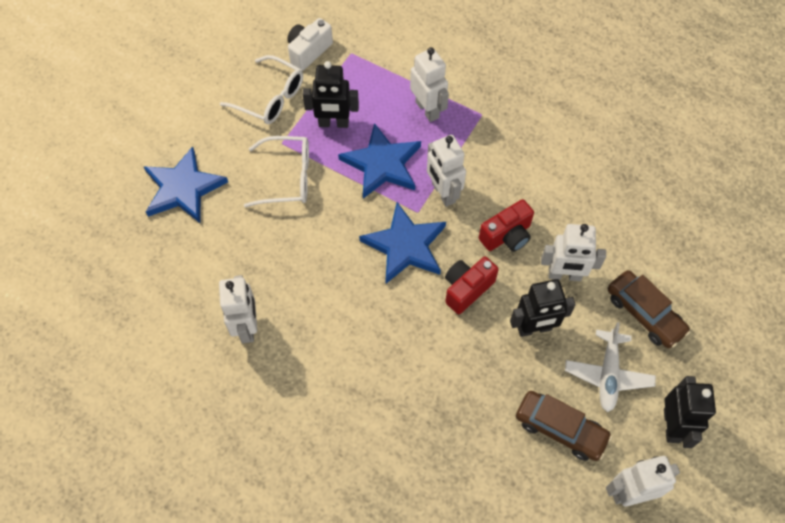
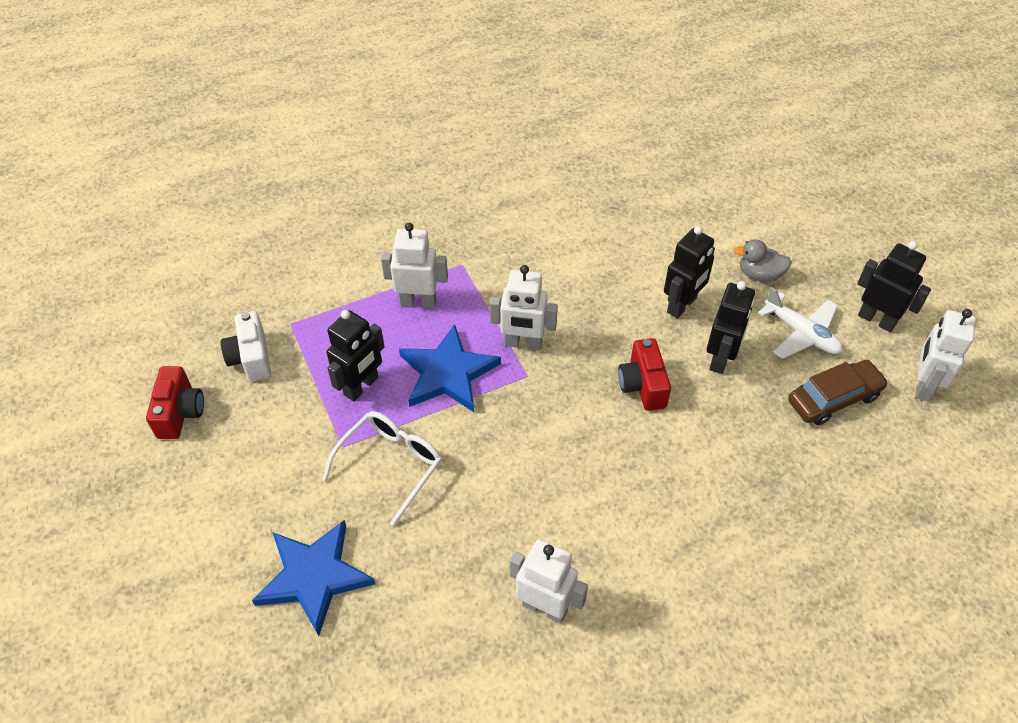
camera: 55 degrees left, 10 degrees down
white glasses [220,55,303,124] -> none
blue star [359,202,446,284] -> none
red camera [479,199,534,252] -> red camera moved to [146,366,204,439]
white robot [541,224,606,281] -> black robot [664,226,715,319]
brown car [608,270,691,348] -> grey duck [734,239,792,282]

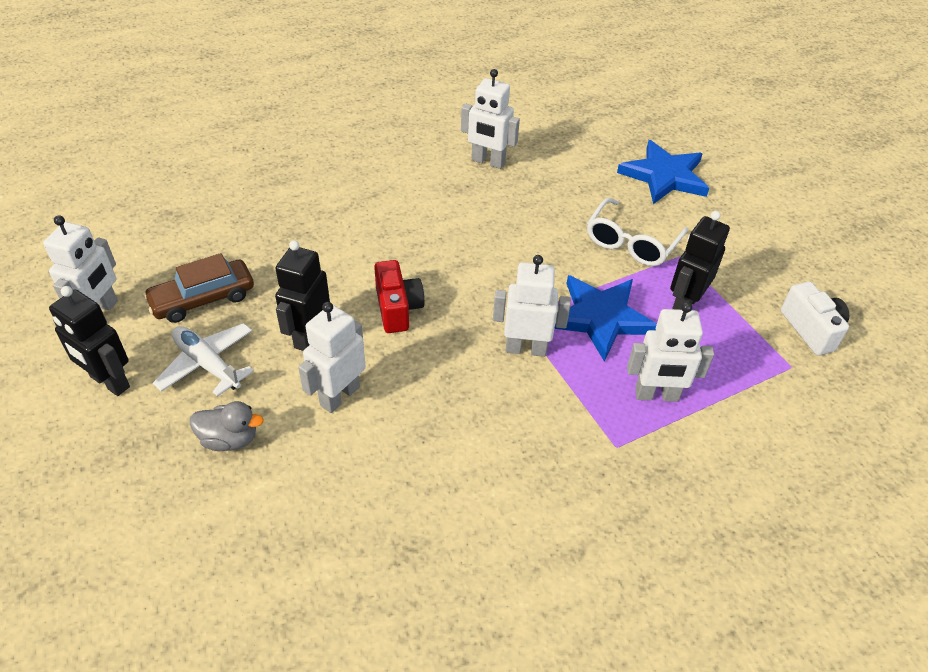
camera: 175 degrees right, 5 degrees down
red camera [146,366,204,439] -> none
black robot [664,226,715,319] -> white robot [298,302,366,413]

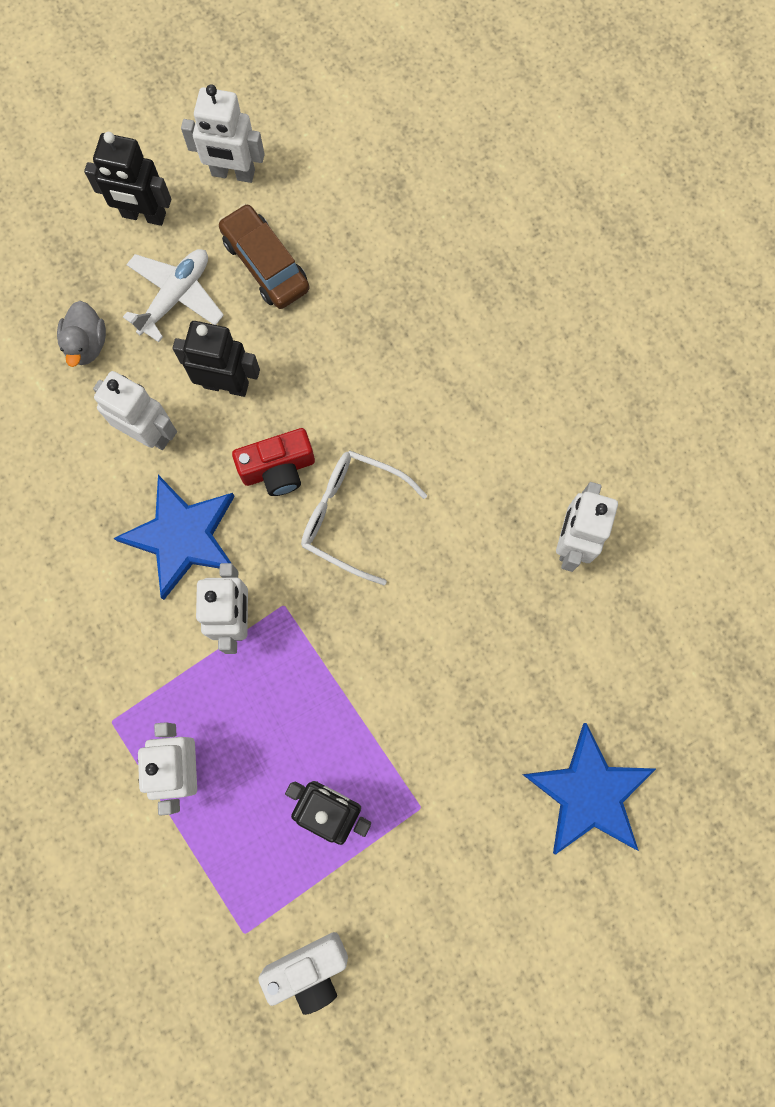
camera: 85 degrees right, 30 degrees up
black robot [49,286,130,396] -> black robot turned 105 degrees counterclockwise [84,132,171,226]
blue star [554,275,657,362] -> blue star moved to [114,475,235,600]
white glasses [587,198,688,266] -> white glasses moved to [301,450,427,585]

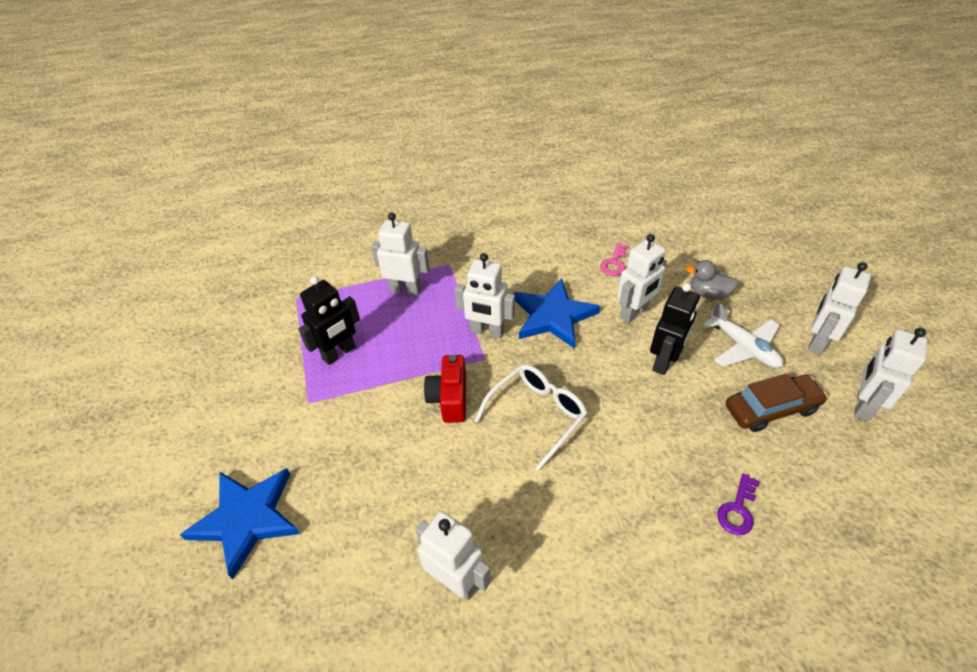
camera: 110 degrees right, 30 degrees down
black robot [84,132,171,226] -> white robot [808,262,871,355]
red camera [232,428,315,496] -> red camera moved to [424,355,466,423]
white camera [258,932,348,1015] -> none
none -> pink key [600,243,629,276]
none -> purple key [717,474,760,535]

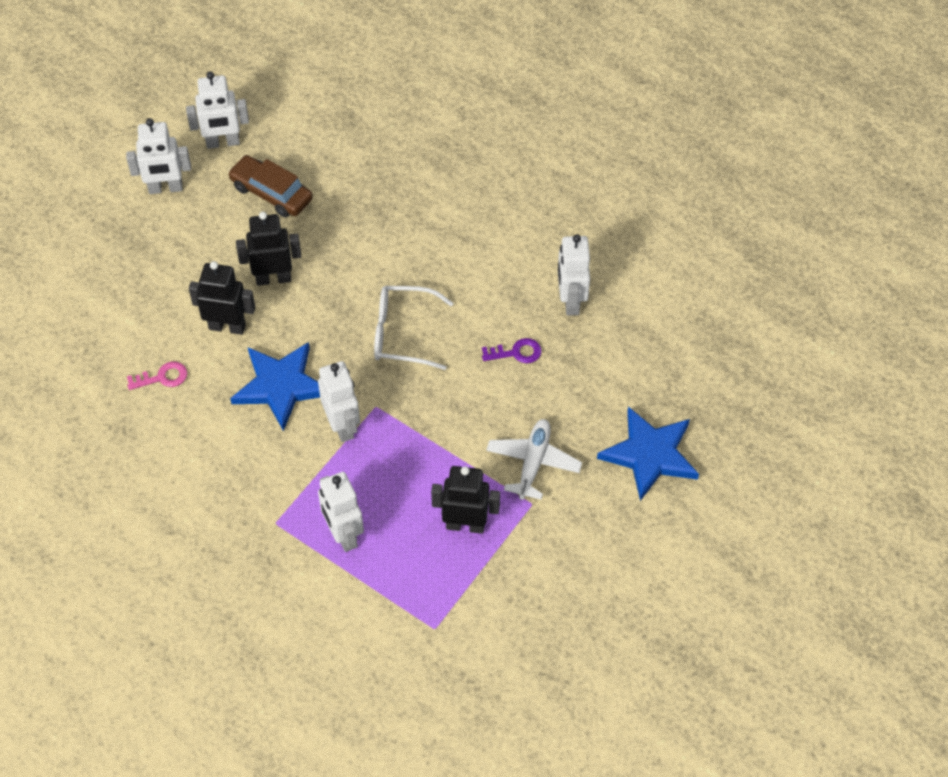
camera: 130 degrees left, 10 degrees up
red camera [424,355,466,423] -> none
white robot [617,234,667,324] -> black robot [189,261,255,335]
grey duck [685,260,739,300] -> none
white plane [703,301,783,368] -> white plane moved to [486,419,582,500]
purple key [717,474,760,535] -> purple key moved to [482,338,542,363]

